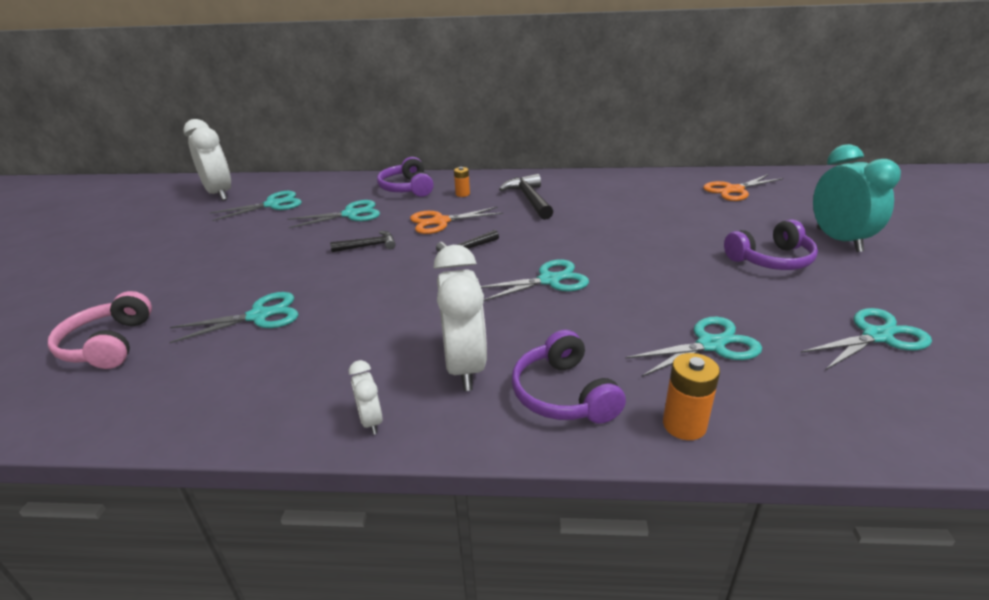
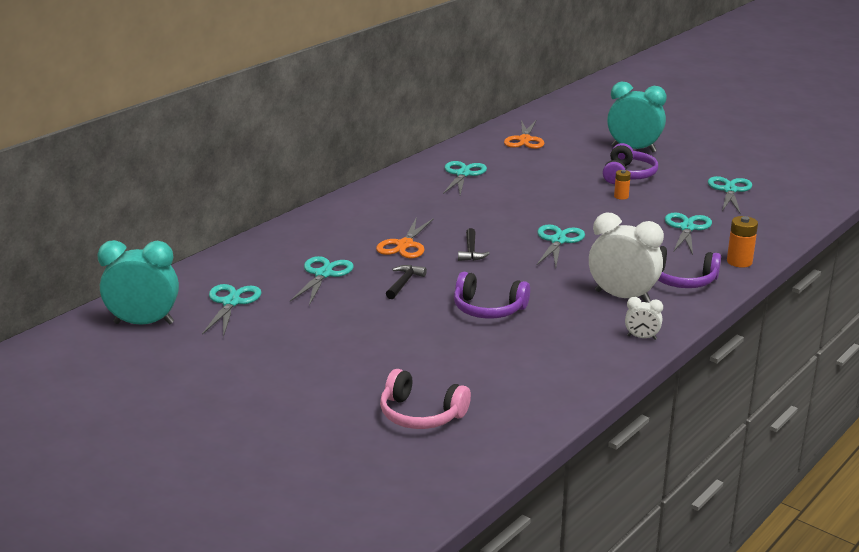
camera: 55 degrees left, 5 degrees down
turquoise scissors [169,292,299,343] -> turquoise scissors moved to [443,161,487,195]
white clock [183,119,231,201] -> turquoise clock [97,240,179,325]
purple headphones [377,157,434,197] -> purple headphones moved to [454,272,530,319]
orange battery [454,167,470,197] -> orange battery moved to [614,170,631,200]
black hammer [499,174,553,220] -> none

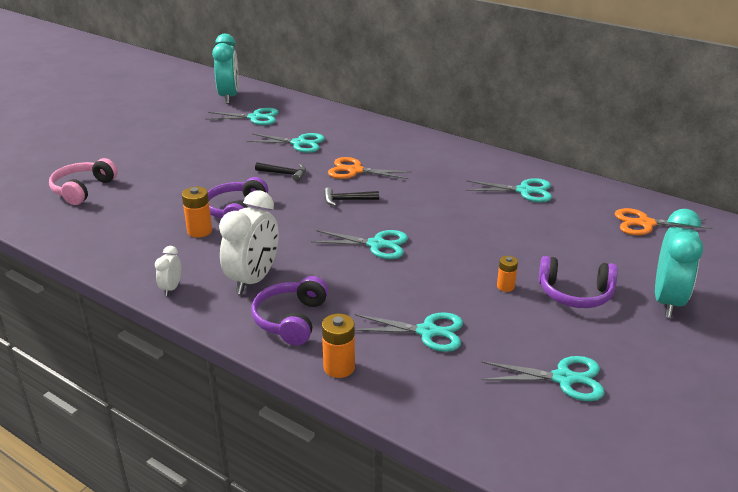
camera: 85 degrees right, 5 degrees up
none -> orange battery [182,187,212,238]

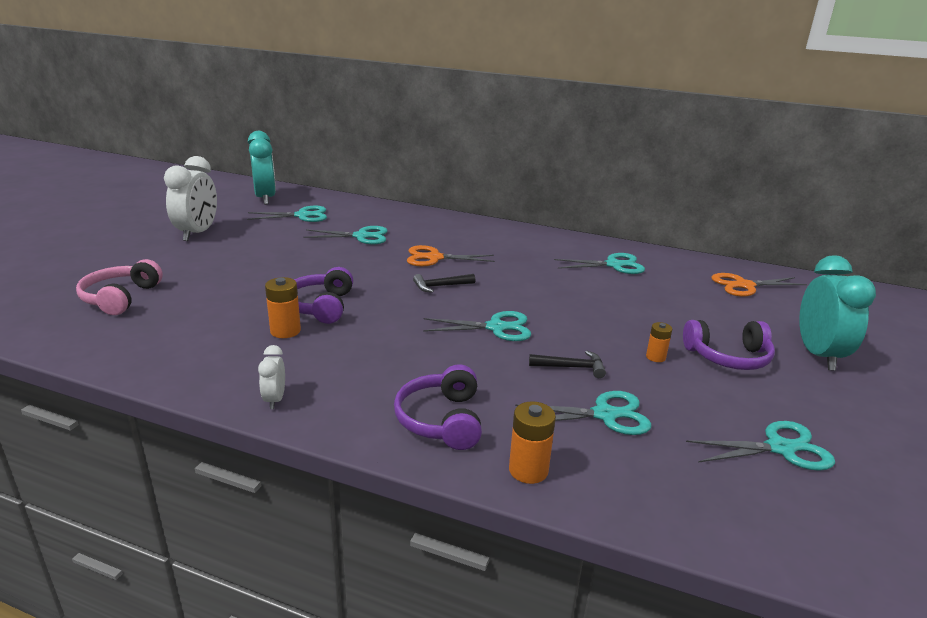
camera: 15 degrees left, 5 degrees down
white clock [219,191,279,294] -> white clock moved to [164,156,217,241]
black hammer [255,162,306,182] -> black hammer moved to [529,351,606,378]

